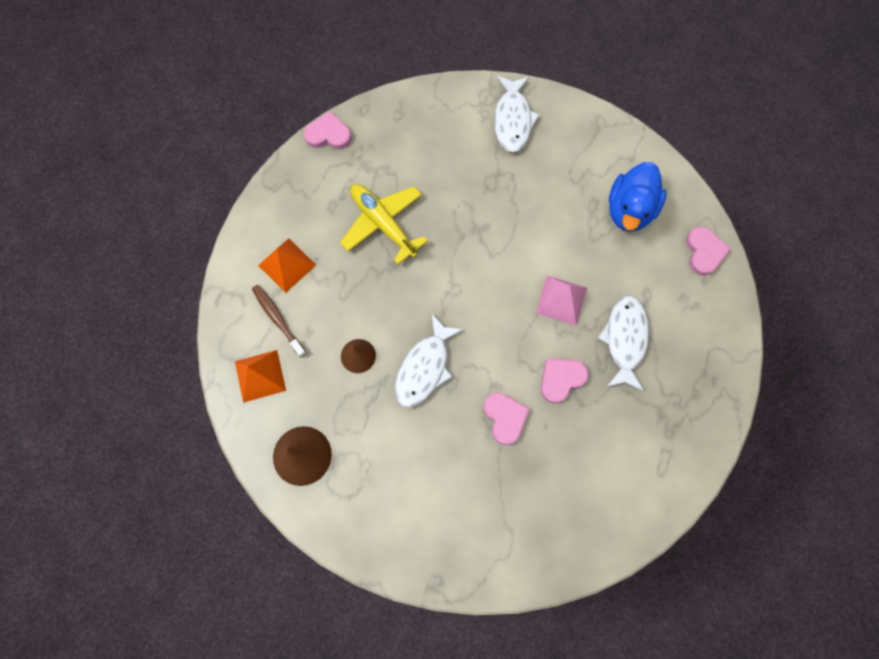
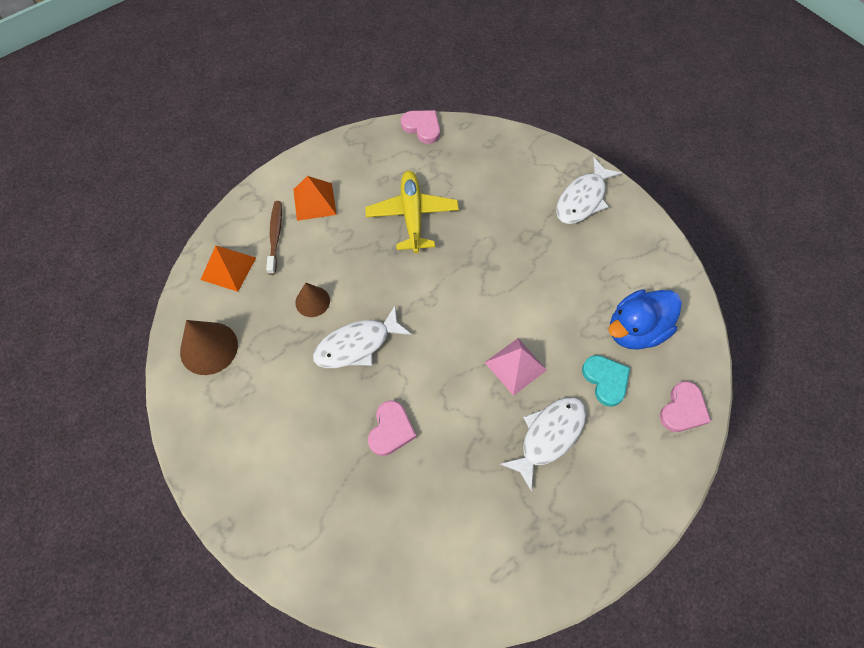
camera: 35 degrees right, 10 degrees down
pink heart [541,358,589,403] -> none
none -> turquoise heart [582,355,630,407]

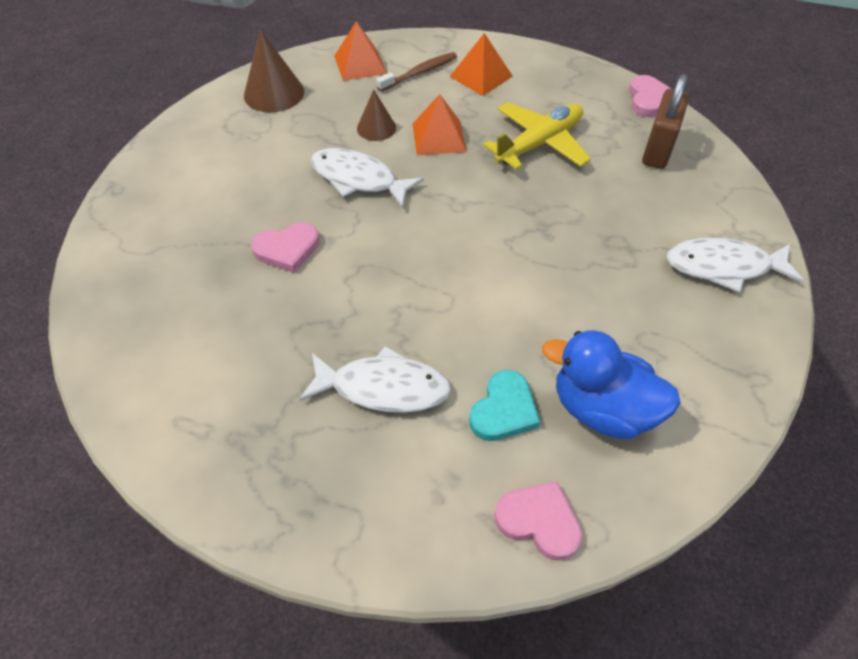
camera: 55 degrees right, 10 degrees down
pink pyramid [485,338,547,396] -> none
pink heart [660,381,711,432] -> pink heart turned 150 degrees counterclockwise [494,481,582,561]
none -> orange pyramid [413,94,466,155]
none -> brown padlock [642,74,689,169]

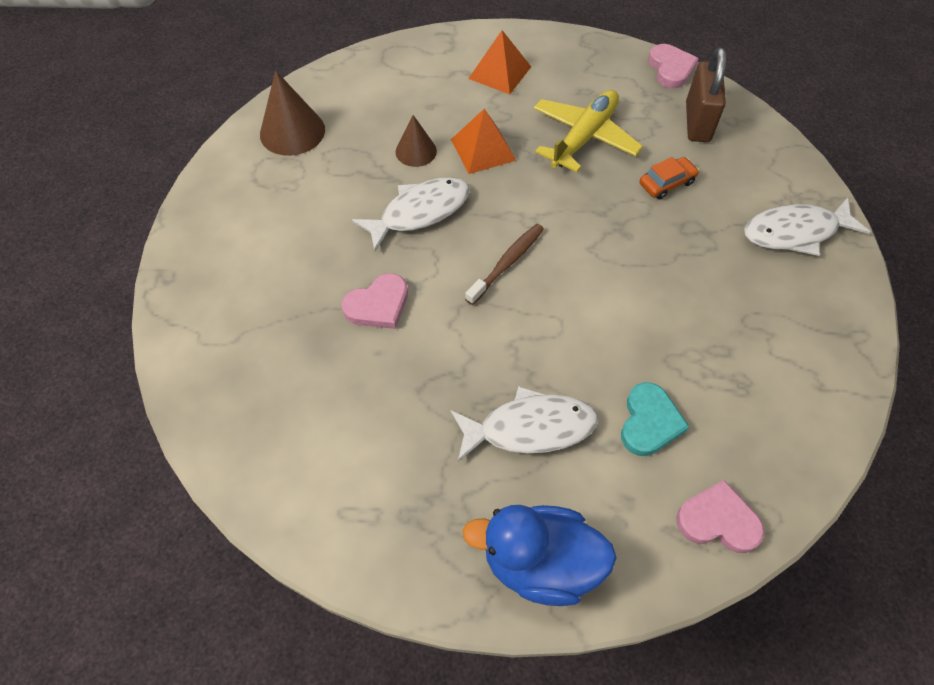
camera: 15 degrees left, 5 degrees up
white fish [310,148,424,208] -> white fish turned 135 degrees clockwise [352,177,470,251]
orange pyramid [334,21,387,81] -> none
brown toothbrush [376,52,457,91] -> brown toothbrush moved to [465,224,544,305]
blue duck [542,330,681,440] -> blue duck moved to [462,505,617,606]
none -> orange car [639,157,699,199]

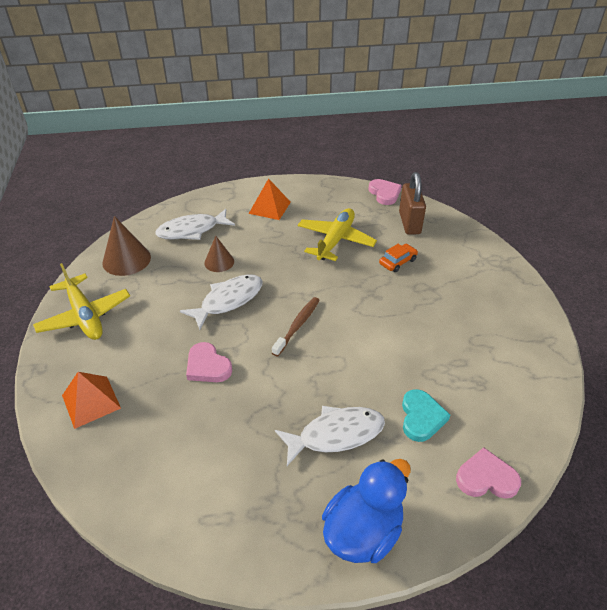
camera: 10 degrees left, 15 degrees down
pink heart [342,273,408,329] -> pink heart turned 90 degrees clockwise [186,342,232,382]
orange pyramid [451,109,516,174] -> orange pyramid moved to [62,372,121,429]
blue duck [462,505,617,606] -> blue duck turned 135 degrees clockwise [322,459,411,563]
white fish [744,198,870,256] -> white fish moved to [155,209,235,240]
none -> yellow plane [33,263,130,340]

